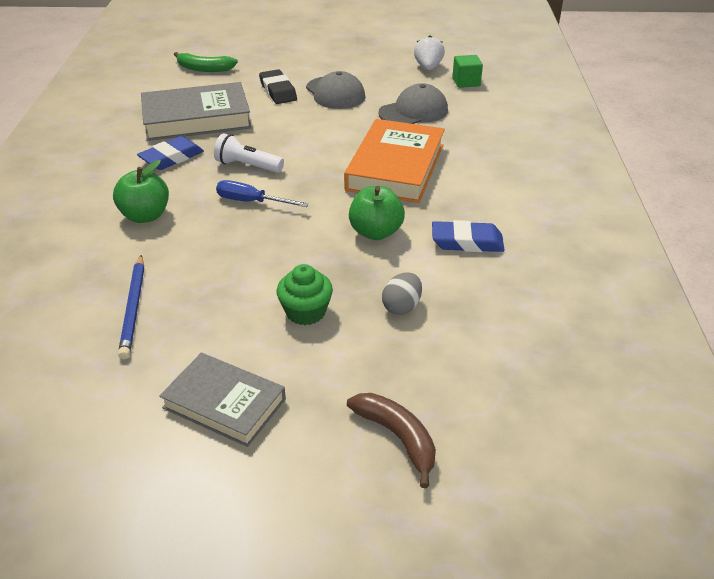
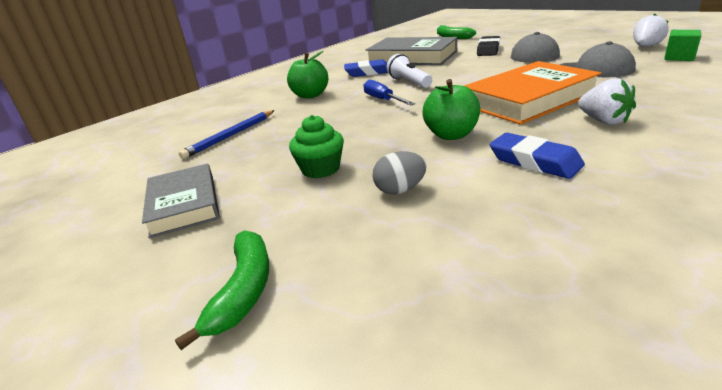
camera: 45 degrees right, 10 degrees down
brown banana [347,393,436,488] -> green banana [175,230,269,350]
none -> white strawberry [578,78,636,125]

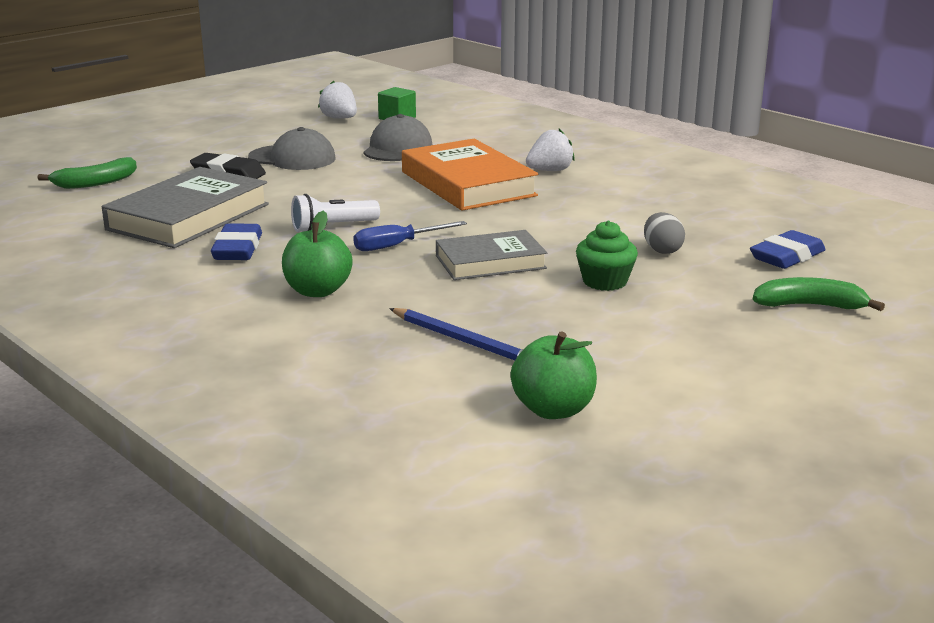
camera: 90 degrees left, 5 degrees down
grey book [142,164,220,238] -> grey book moved to [436,230,547,280]
green apple [422,79,480,140] -> green apple moved to [510,331,597,419]
blue eraser [490,133,585,179] -> blue eraser moved to [750,230,826,269]

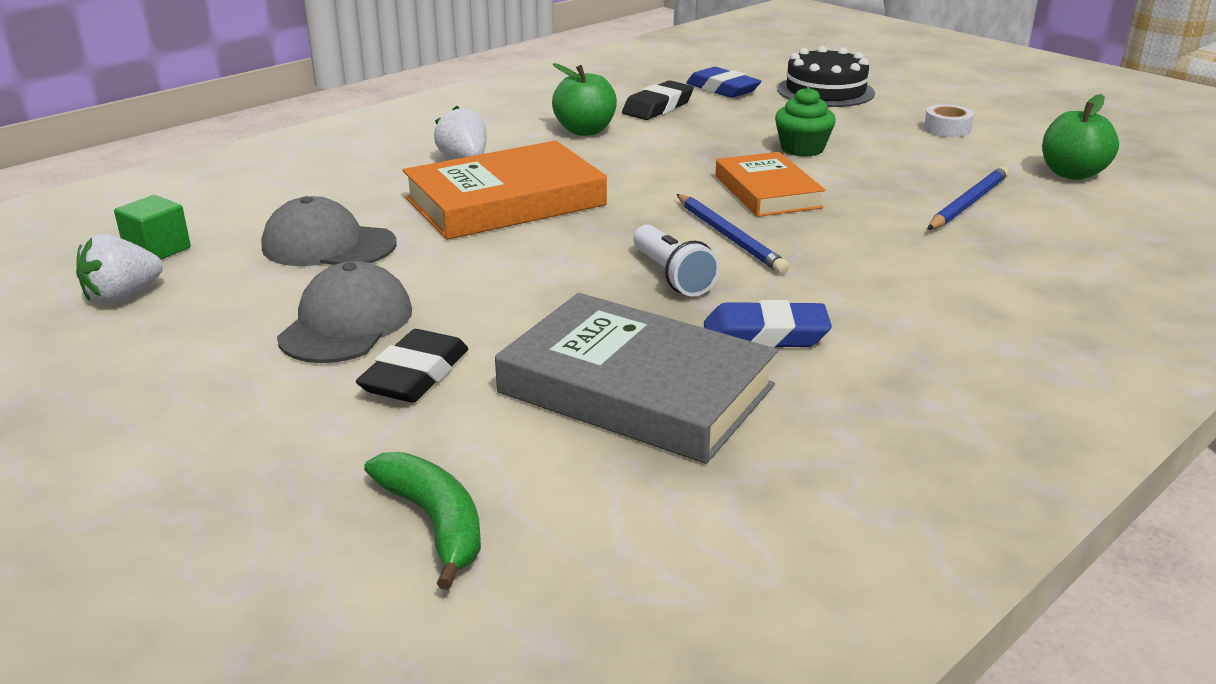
camera: 90 degrees left, 5 degrees up
green apple [282,211,353,297] -> green apple moved to [552,63,617,136]
blue screwdriver [353,221,467,251] -> blue pencil [677,194,789,274]
grey book [436,230,547,280] -> orange book [715,152,826,217]
grey egg [644,212,685,254] -> none
green banana [753,277,885,311] -> black cake [777,46,875,107]
none -> black eraser [622,80,694,120]
none -> white tape [924,105,974,137]

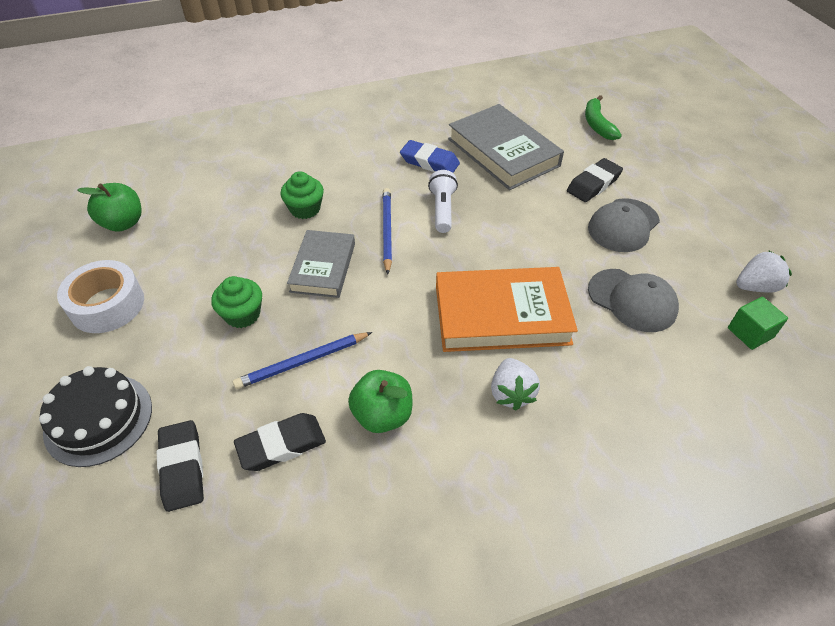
camera: 155 degrees left, 20 degrees up
blue eraser [686,67,761,98] -> black eraser [157,420,204,512]
orange book [715,152,826,217] -> grey book [287,230,355,298]
white tape [924,105,974,137] -> white tape [57,260,144,333], size x1.84
blue pencil [927,166,1009,230] -> blue pencil moved to [233,332,372,389]
none -> green cupcake [280,171,324,219]

